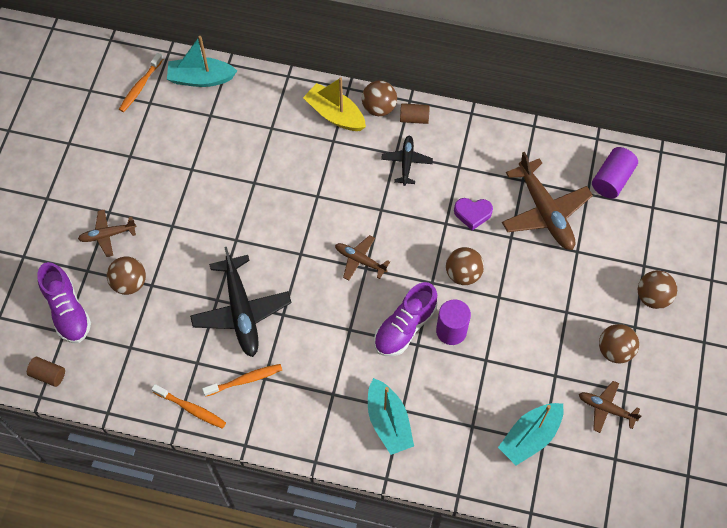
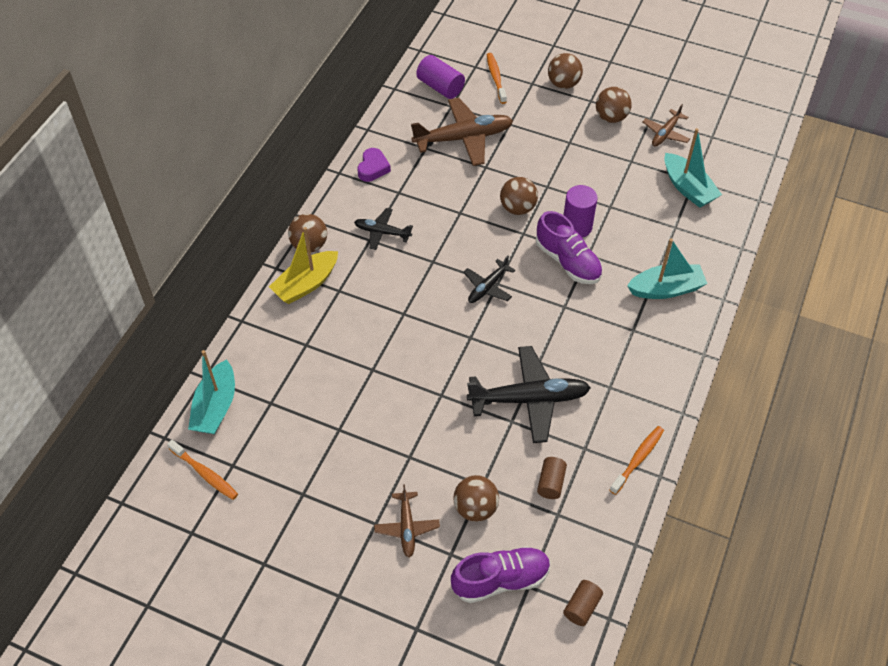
camera: 80 degrees left, 10 degrees down
orange toothbrush [202,364,282,397] -> orange toothbrush moved to [487,53,507,104]
brown plane [335,235,390,280] -> black plane [463,256,515,303]
brown cylinder [400,103,430,124] -> brown cylinder moved to [537,457,567,499]
purple heart [454,198,493,230] -> purple heart moved to [357,148,391,182]

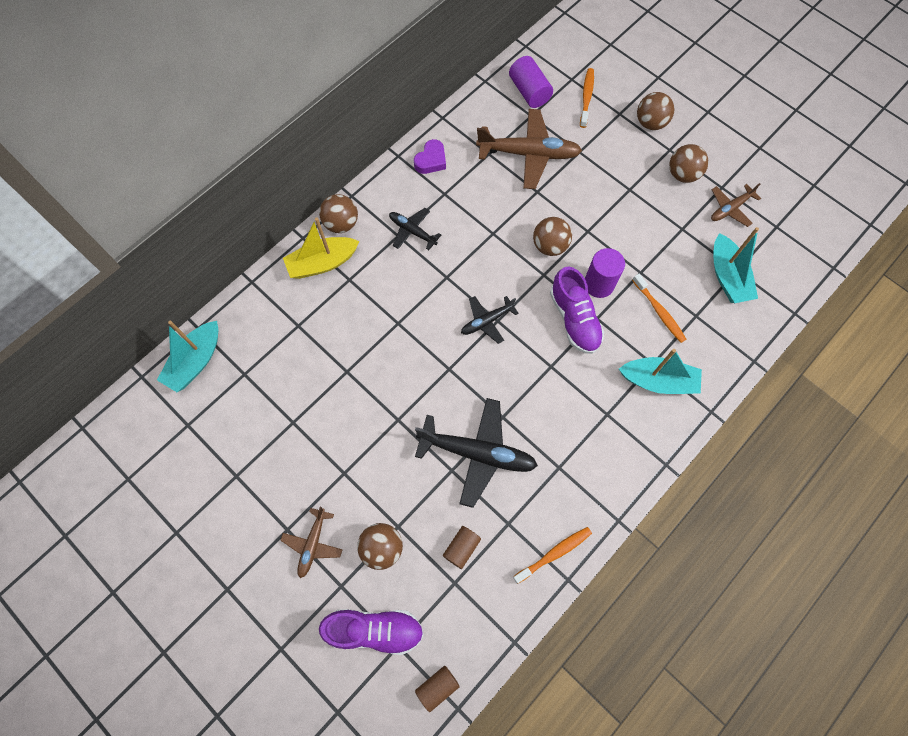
camera: 20 degrees right, 15 degrees up
orange toothbrush [167,440,238,500] -> orange toothbrush moved to [632,274,686,343]

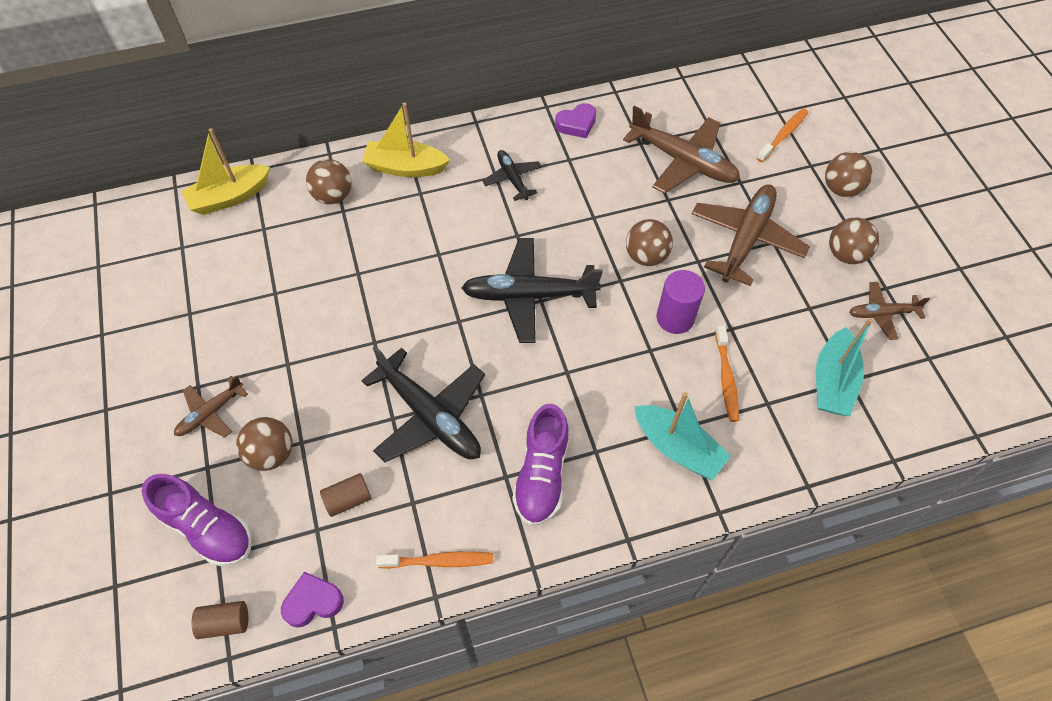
camera: 30 degrees right, 10 degrees down
turquoise boat [157,321,218,392] -> yellow boat [181,128,270,215]
brown ball [319,194,358,233] -> brown ball moved to [306,159,352,205]
black plane [461,296,519,344] -> black plane [461,238,603,343], size x1.84
purple cylinder [509,56,553,108] -> none
purple shoe [550,267,604,354] -> purple shoe moved to [512,404,569,526]
none -> purple heart [281,572,344,628]
none -> brown plane [692,184,810,286]

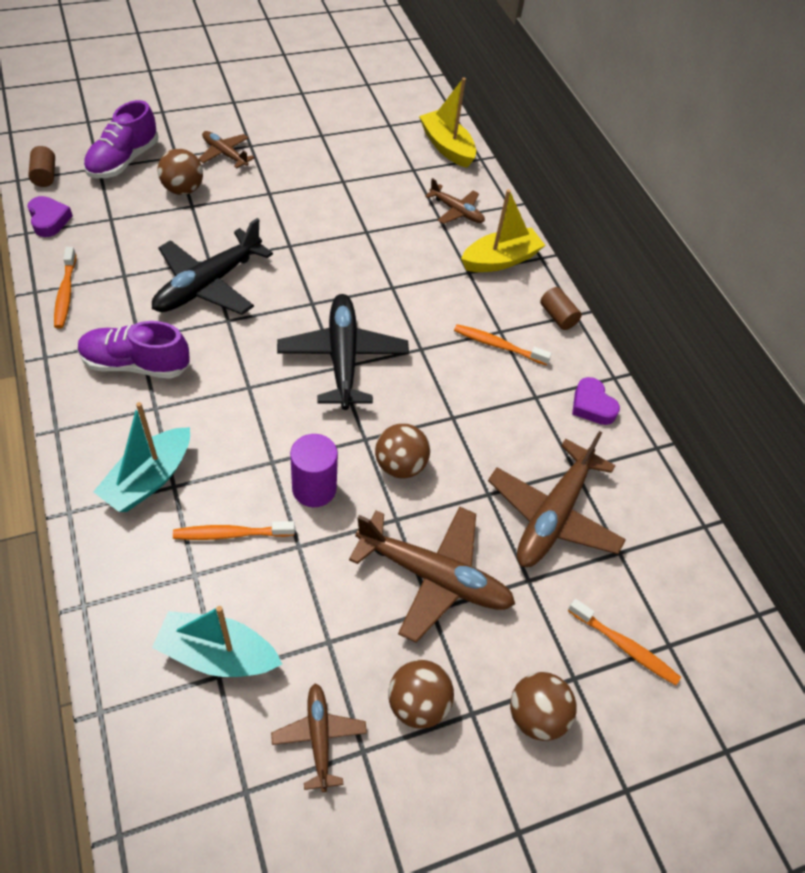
camera: 80 degrees right, 5 degrees down
brown ball [306,159,352,205] -> brown plane [425,178,485,224]
brown cylinder [320,473,371,517] -> brown cylinder moved to [540,287,582,330]
yellow boat [362,102,450,177] -> yellow boat turned 60 degrees clockwise [461,189,545,272]
black plane [482,150,542,201] -> orange toothbrush [454,324,552,365]

